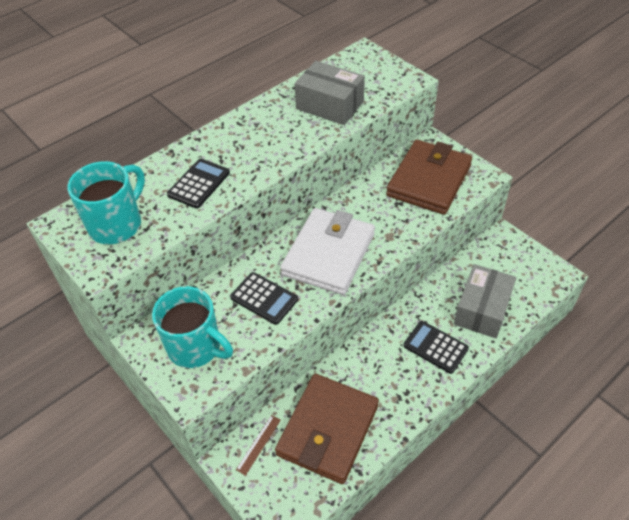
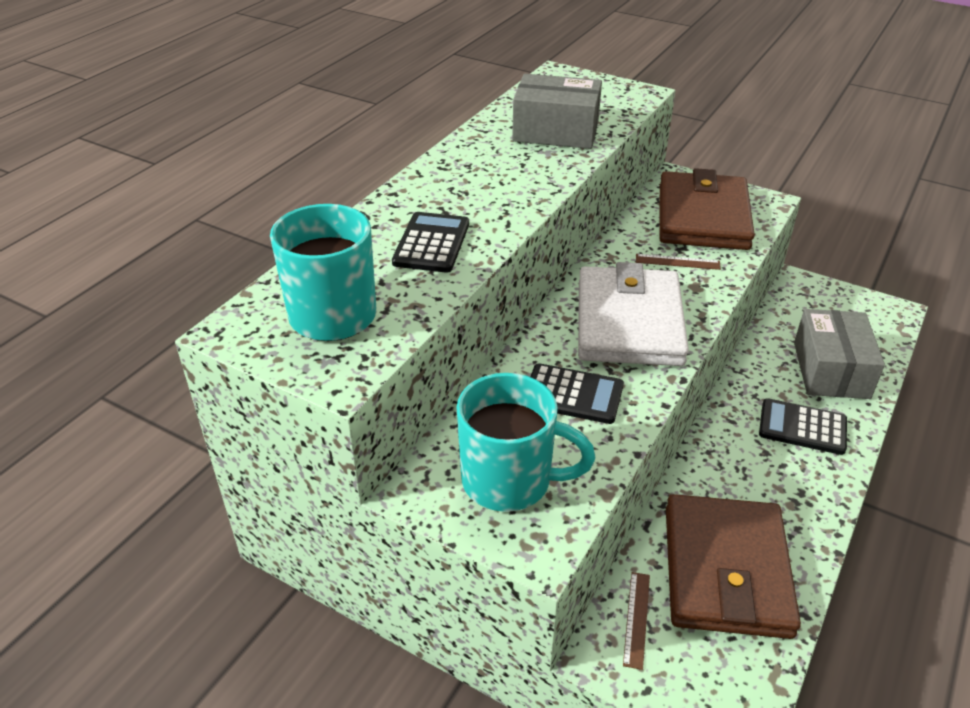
camera: 20 degrees left, 10 degrees down
none -> brown ruler [636,254,721,270]

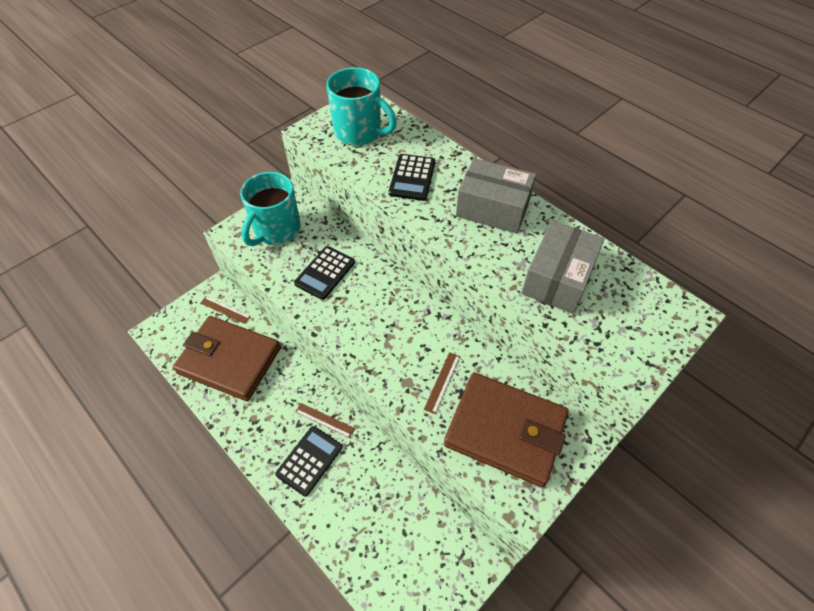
camera: 105 degrees right, 15 degrees up
black calculator [392,212,469,273] -> black calculator turned 75 degrees clockwise [388,154,435,201]
white wallet [578,262,689,366] -> none
grey box [794,309,885,399] -> grey box moved to [456,158,536,234]
none -> brown ruler [295,403,355,438]

